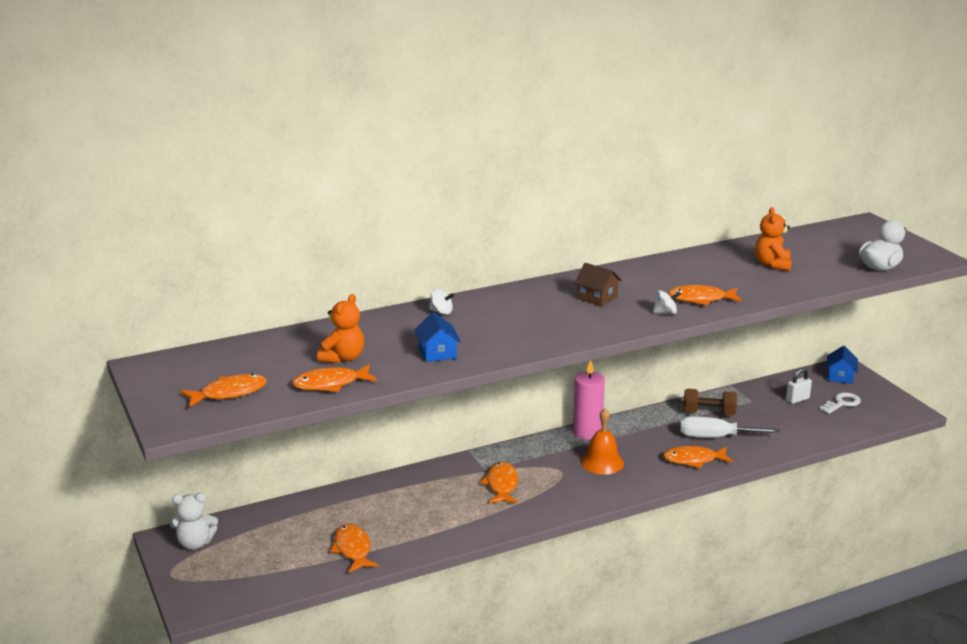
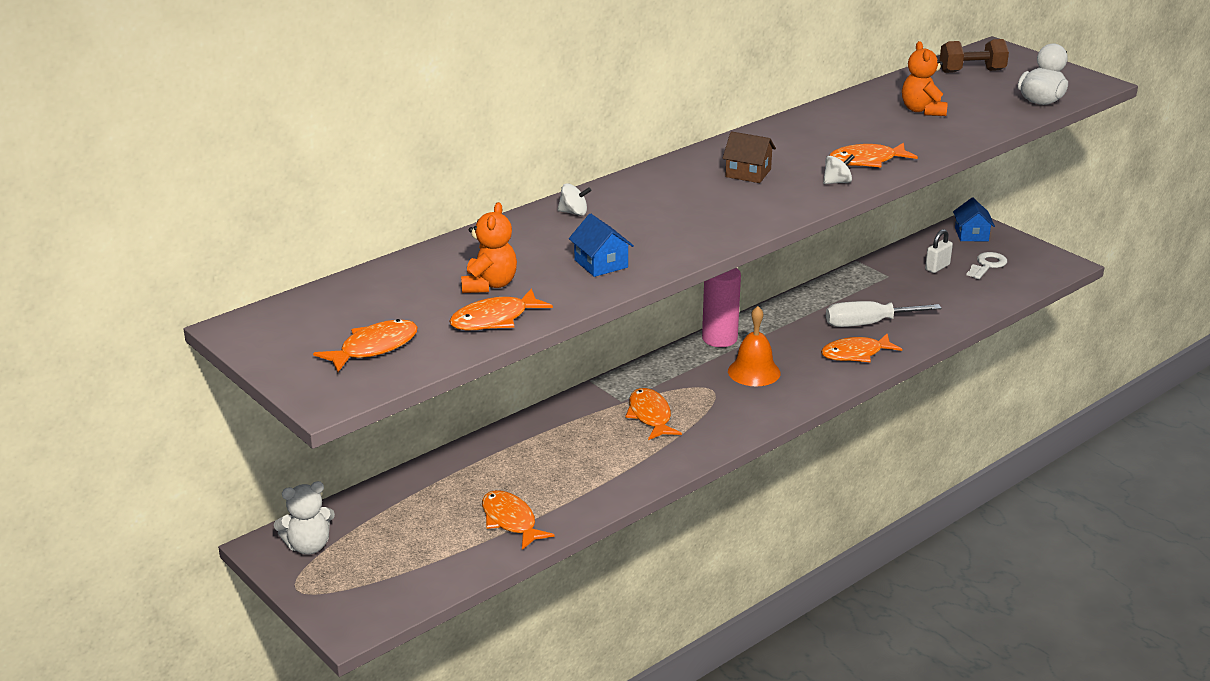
camera: 15 degrees left, 5 degrees up
brown dumbbell [684,389,737,416] -> brown dumbbell moved to [940,39,1009,73]

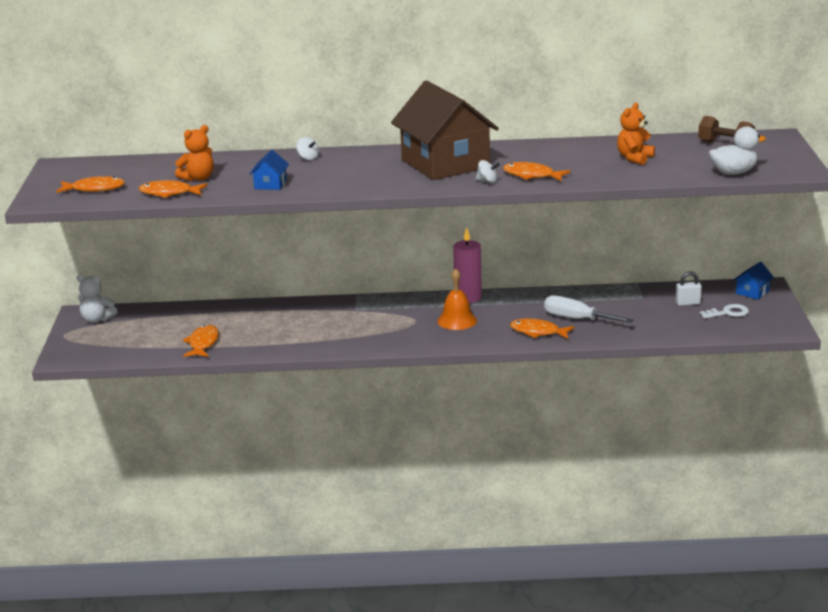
camera: 40 degrees right, 5 degrees down
orange fish [625,388,682,440] -> none
brown house [723,131,776,183] -> brown house [391,81,499,180], size x2.50

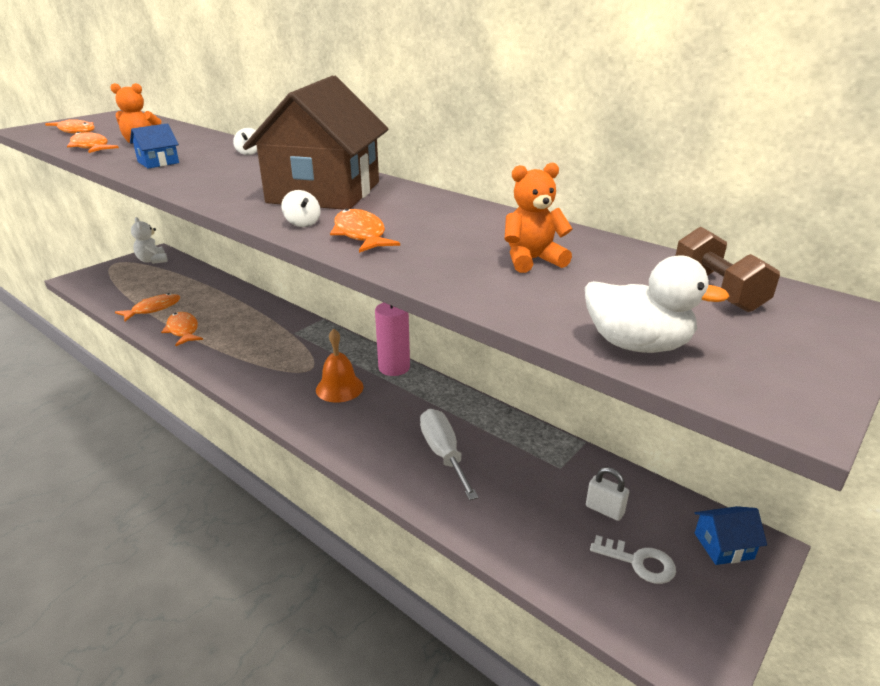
camera: 40 degrees right, 5 degrees up
orange fish [510,318,575,339] -> orange fish moved to [161,312,203,346]

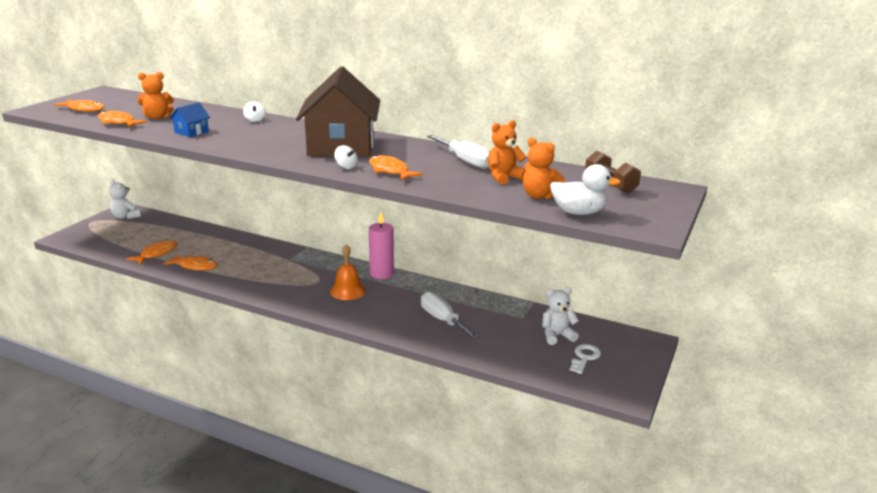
camera: 15 degrees left, 5 degrees down
orange fish [161,312,203,346] -> orange fish turned 150 degrees clockwise [164,254,218,271]
white padlock [586,467,629,521] -> white teddy bear [542,287,579,345]
white key [590,535,676,584] -> white key turned 75 degrees counterclockwise [570,344,601,374]
blue house [695,506,767,565] -> none
none -> white screwdriver [427,135,490,169]
none -> orange teddy bear [523,137,565,199]

